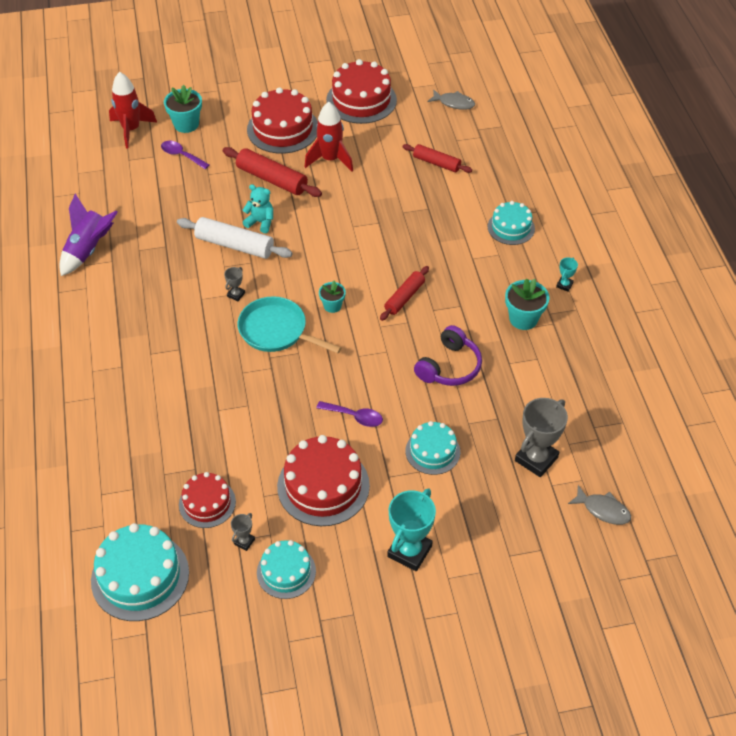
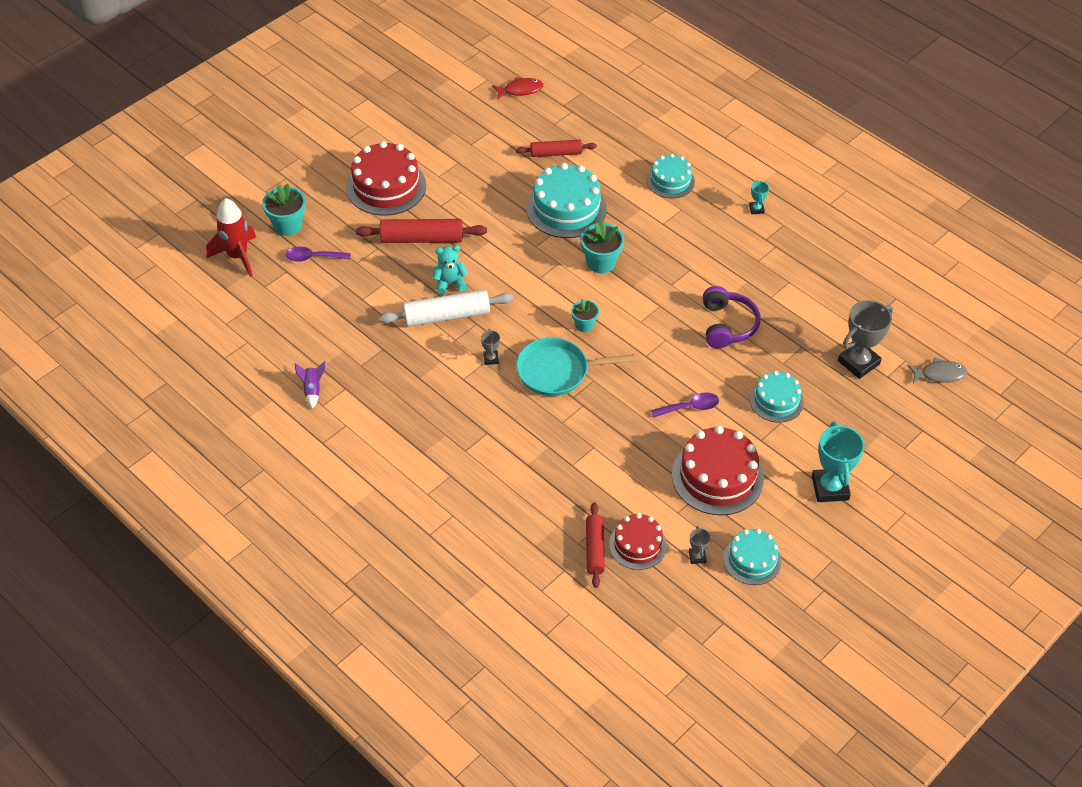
camera: 35 degrees left, 0 degrees up
purple rocket [59,194,118,276] -> purple rocket [294,361,325,409], size x0.52
turquoise cake [91,523,189,621] -> turquoise cake moved to [526,163,607,238]
red rocket [304,102,353,172] -> none
red cake [326,59,397,124] -> none
red rolling pin [380,266,429,321] -> red rolling pin moved to [586,502,605,588]
grey fish [427,89,475,110] -> red fish [492,77,543,100]
turquoise flower pot [505,279,550,330] -> turquoise flower pot moved to [581,220,624,273]
grey trophy [515,398,568,477] -> grey trophy turned 45 degrees clockwise [838,300,893,379]

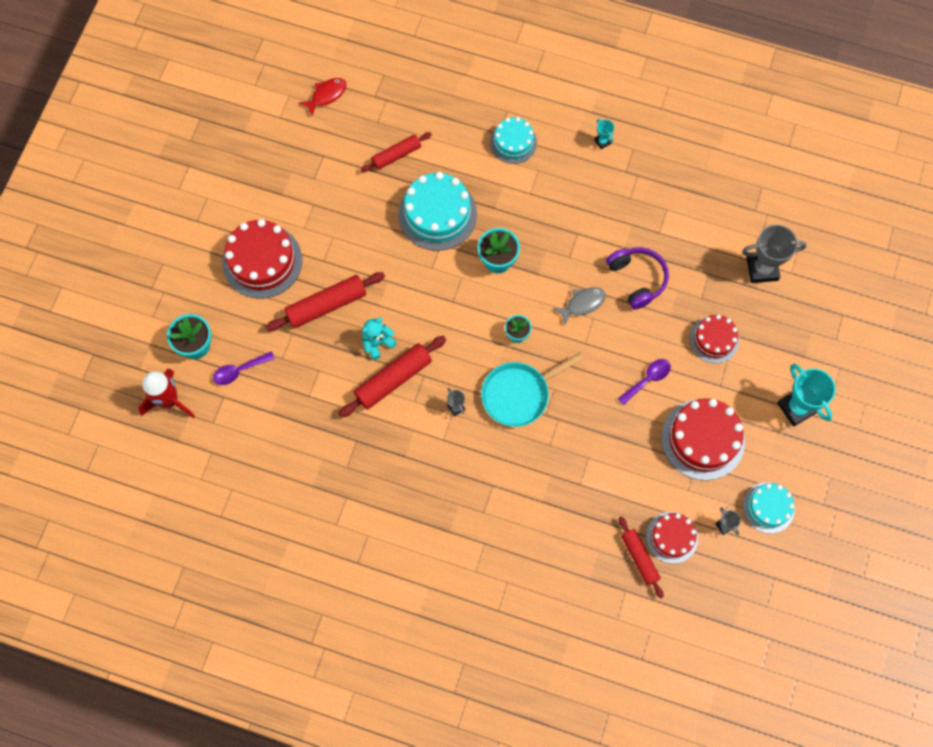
camera: 25 degrees left, 20 degrees up
purple rocket [294,361,325,409] -> none
white rolling pin [379,290,513,327] -> red rolling pin [339,336,446,418]
turquoise cake [750,371,804,423] -> red cake [689,315,739,363]
grey trophy [838,300,893,379] -> grey trophy turned 60 degrees clockwise [742,225,807,283]
grey fish [907,357,967,384] -> grey fish moved to [553,287,606,325]

